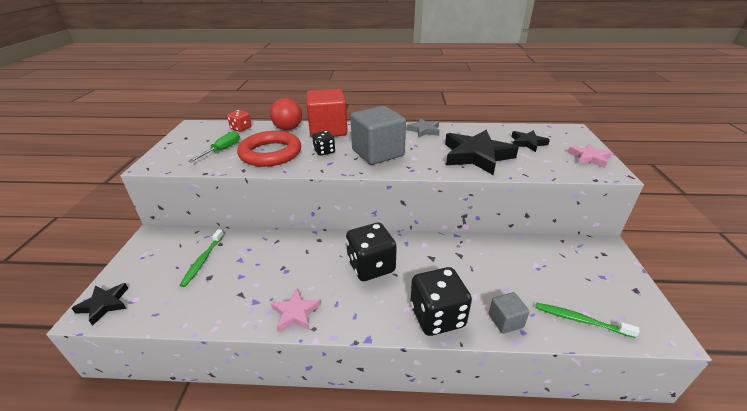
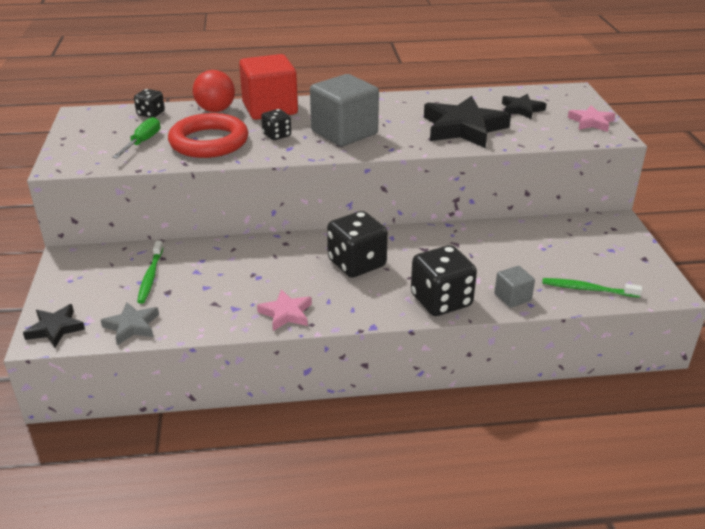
camera: 10 degrees left, 0 degrees up
red dice [227,110,251,132] -> black dice [134,89,165,118]
grey star [407,118,440,138] -> grey star moved to [101,302,159,345]

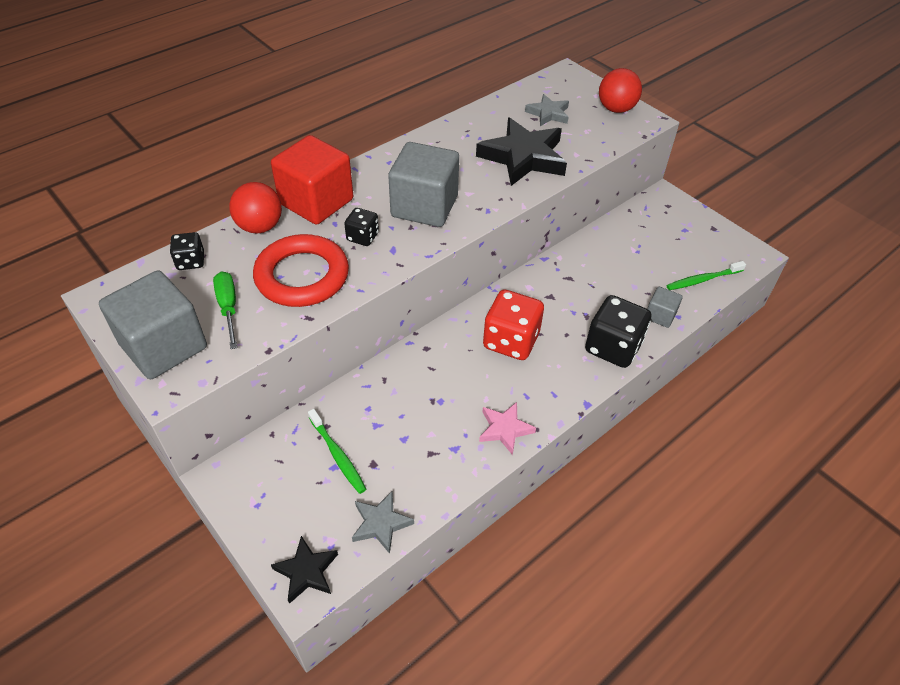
camera: 35 degrees left, 15 degrees up
black dice [327,211,388,278] -> red dice [483,290,544,360]
black star [502,94,546,119] -> grey star [525,94,569,126]
pink star [568,105,615,132] -> red ball [599,68,642,113]
none -> grey cube [99,270,207,379]

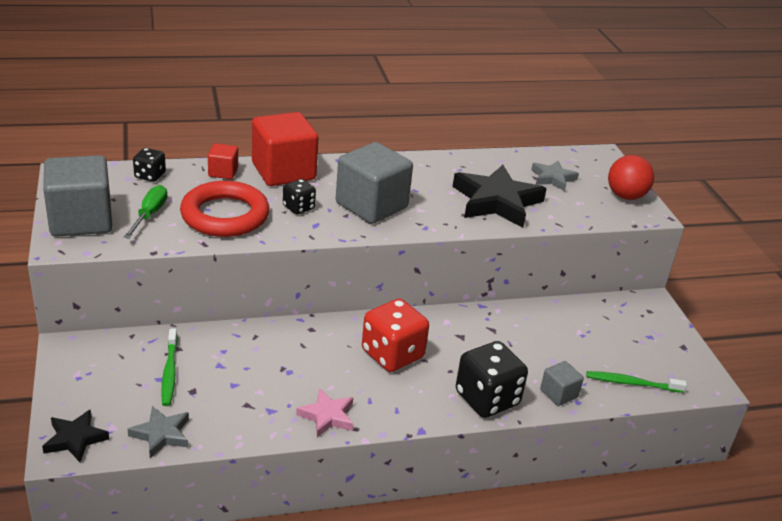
camera: 25 degrees right, 15 degrees down
red ball [229,182,282,233] -> red cube [208,143,238,179]

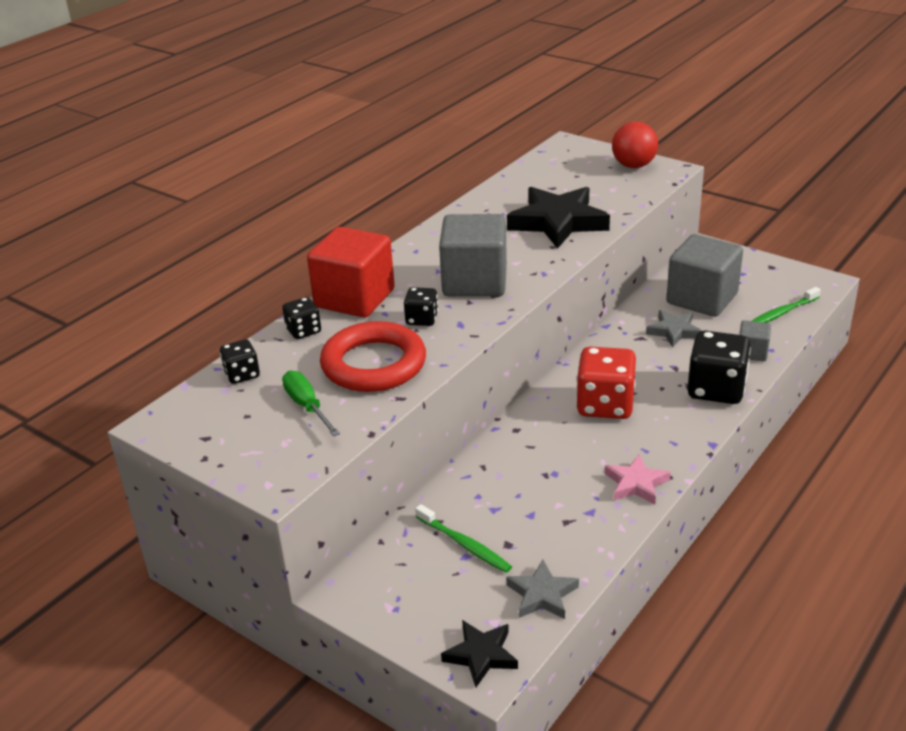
camera: 35 degrees left, 0 degrees up
grey cube [43,155,112,237] -> grey cube moved to [666,234,743,317]
red cube [208,143,238,179] -> black dice [282,297,321,339]
grey star [531,161,579,191] -> grey star moved to [646,310,702,348]

